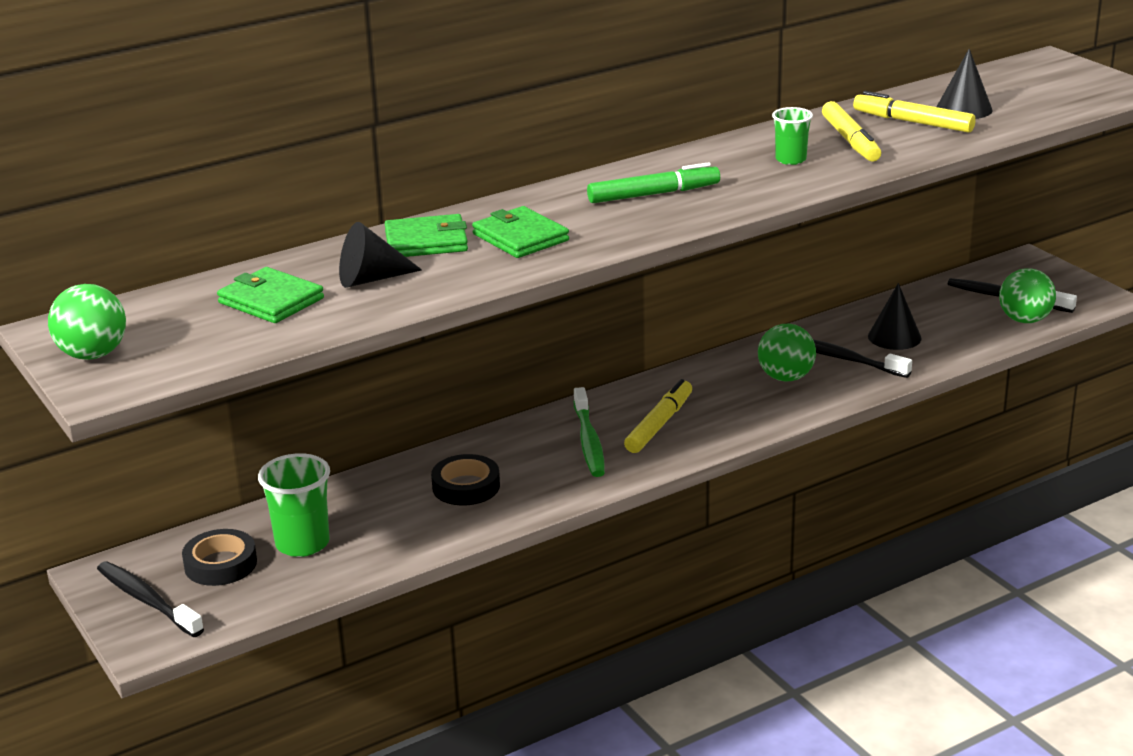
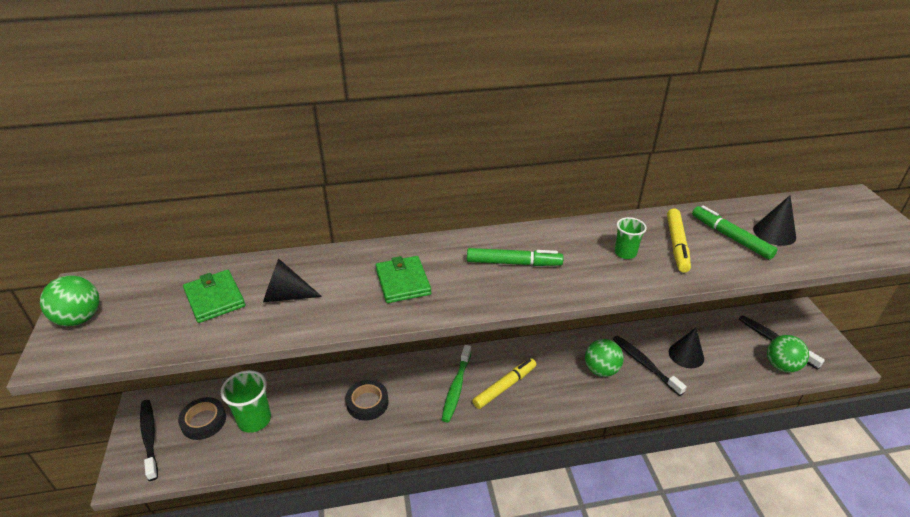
camera: 20 degrees right, 10 degrees up
green wallet [385,214,468,257] -> none
yellow marker [853,91,976,133] -> green marker [692,205,778,260]

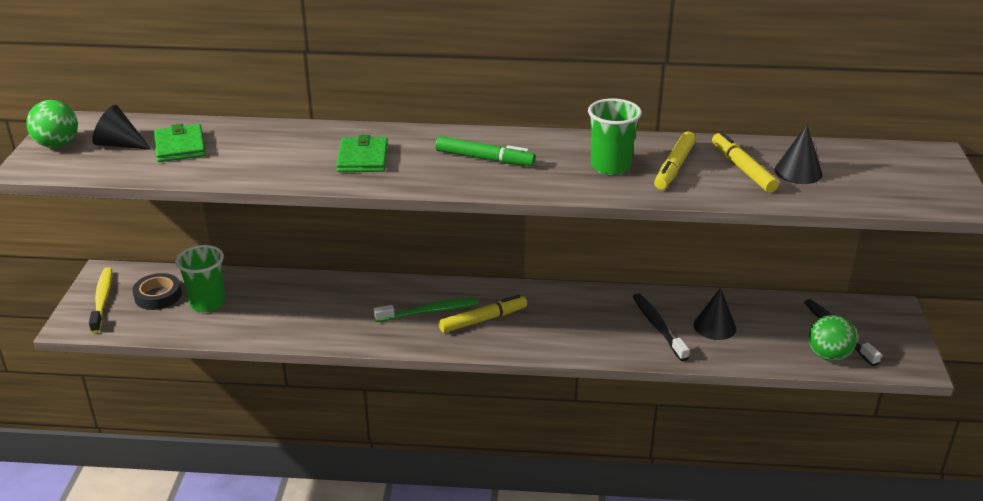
camera: 15 degrees right, 5 degrees down
black toothbrush [140,400,158,481] -> yellow toothbrush [89,267,112,333]
black cone [263,259,322,302] -> black cone moved to [92,105,152,150]
black tape [346,380,389,421] -> none
green toothbrush [442,345,471,422] -> green toothbrush turned 135 degrees counterclockwise [374,298,479,322]
green ball [585,339,624,377] -> none
green cup [615,217,647,259] -> green cup [588,98,642,175], size x1.64
green marker [692,205,778,260] -> yellow marker [712,132,779,193]

